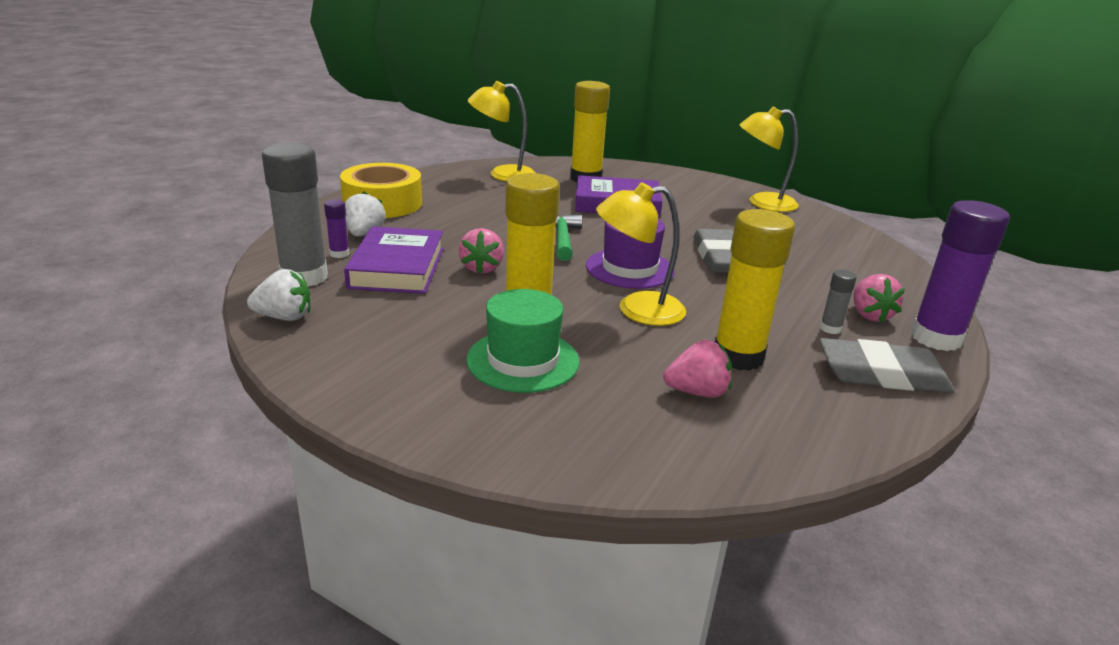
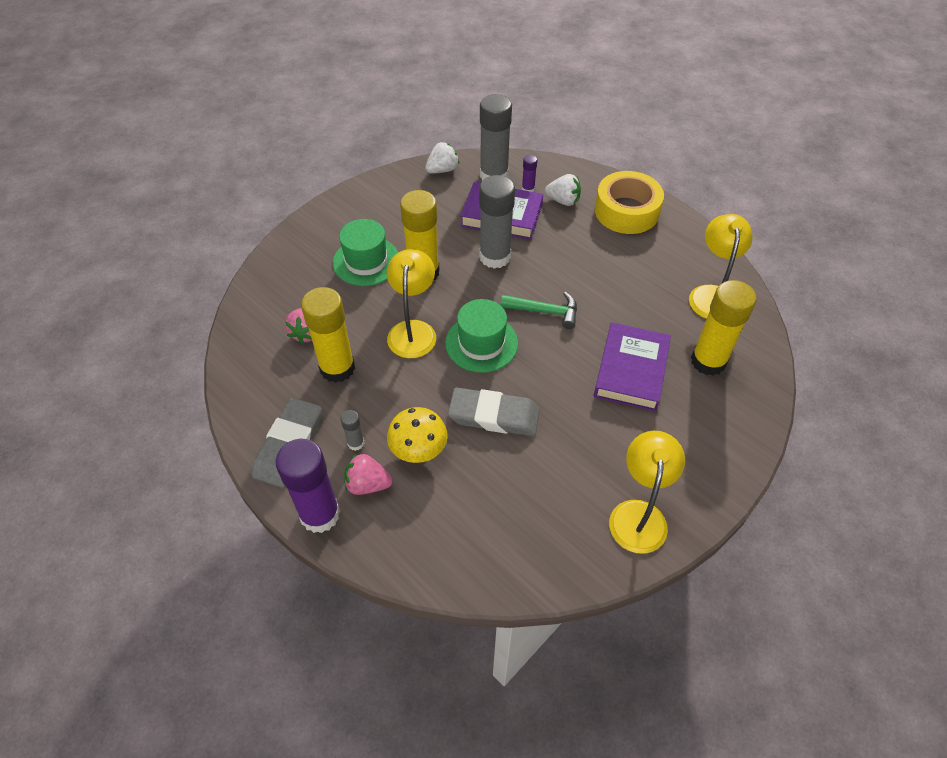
camera: 105 degrees right, 25 degrees up
white strawberry [247,269,310,321] -> white strawberry turned 135 degrees counterclockwise [425,142,459,173]
pink strawberry [458,228,504,274] -> grey glue stick [479,175,515,269]
purple hat [586,219,675,289] -> green hat [445,299,518,373]
none -> yellow mushroom [387,407,448,463]

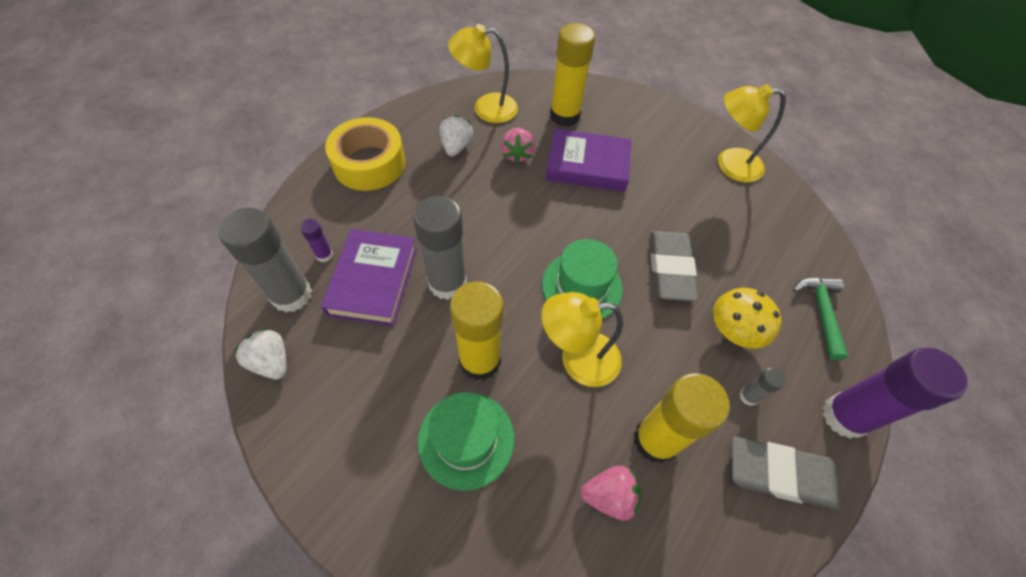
camera: 100 degrees left, 5 degrees up
pink strawberry [344,453,393,495] -> pink strawberry moved to [500,128,535,164]
green hammer [501,292,577,329] -> green hammer moved to [793,278,848,360]
white strawberry [545,174,581,206] -> white strawberry moved to [440,115,473,156]

